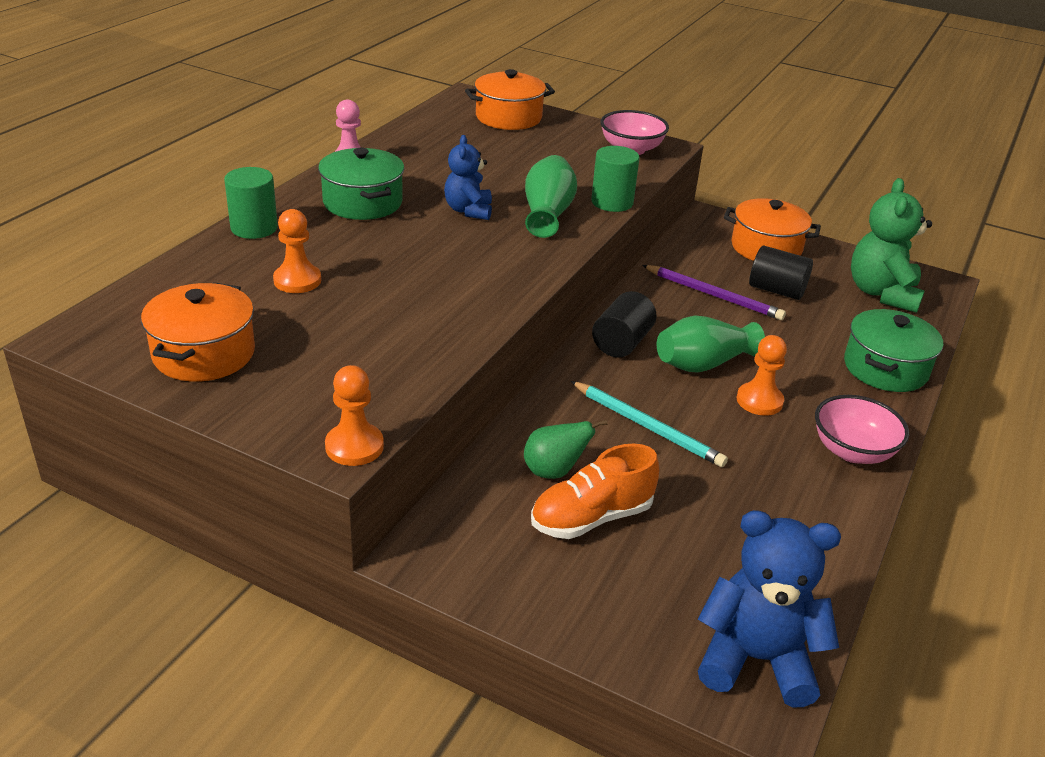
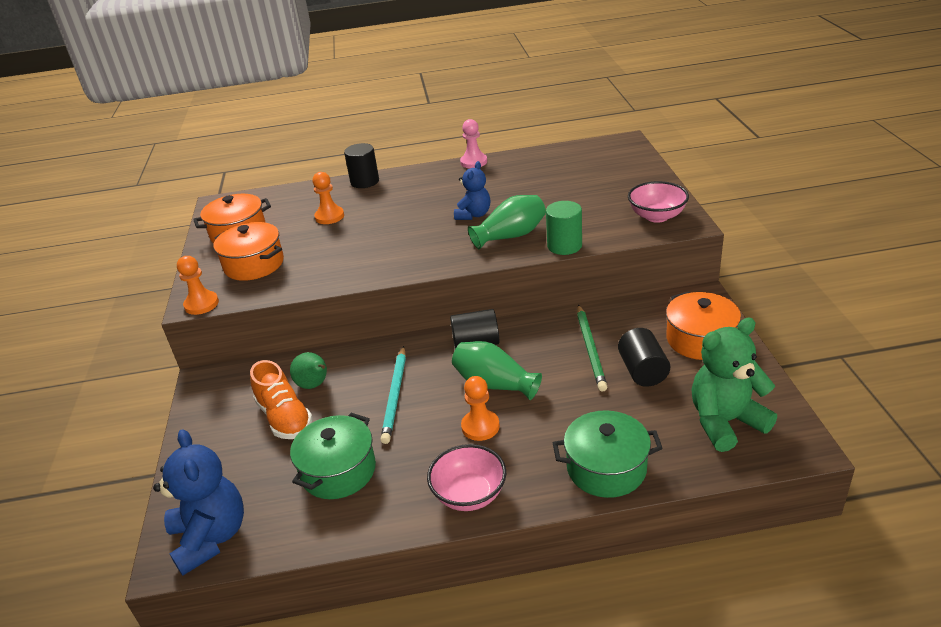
camera: 60 degrees right, 0 degrees up
green cylinder [224,167,278,239] -> black cylinder [344,143,379,188]
green pot [318,148,405,220] -> green pot moved to [290,413,376,499]
blue teddy bear [444,135,492,220] -> blue teddy bear turned 150 degrees clockwise [454,161,490,220]
orange pot [465,69,555,130] -> orange pot moved to [214,222,284,281]
orange shoe [531,443,659,539] -> orange shoe turned 150 degrees counterclockwise [250,360,313,439]
purple pencil [642,265,786,320] -> green pencil [577,304,607,391]

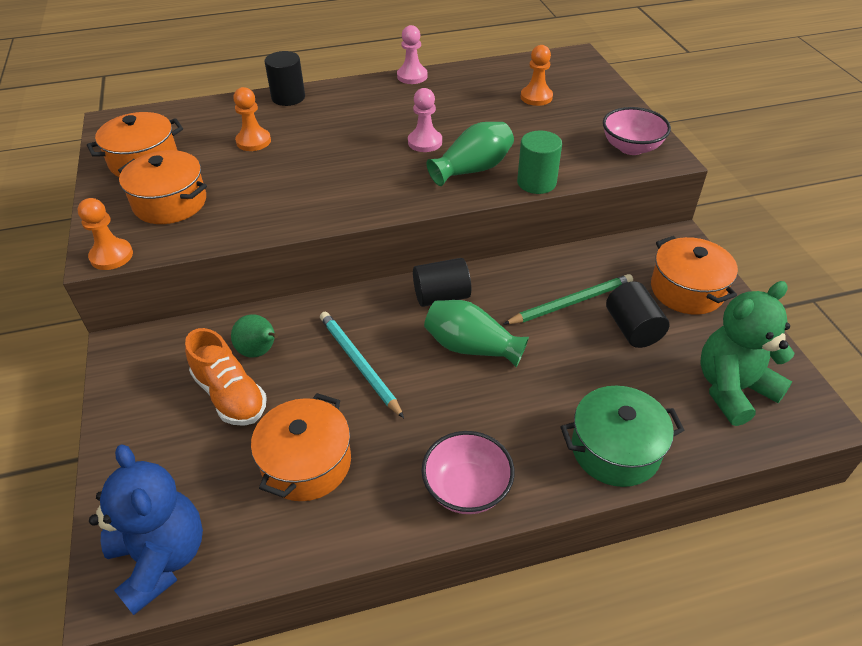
camera: 10 degrees left, 10 degrees up
green pot [290,413,376,499] -> orange pot [251,393,351,501]
turquoise pencil [380,346,406,444] -> turquoise pencil turned 150 degrees clockwise [320,312,404,418]
blue teddy bear [454,161,490,220] -> pink pawn [408,88,442,152]
orange pawn [461,376,500,441] -> orange pawn moved to [521,45,553,106]
green pencil [577,304,607,391] -> green pencil turned 105 degrees counterclockwise [504,274,633,324]

